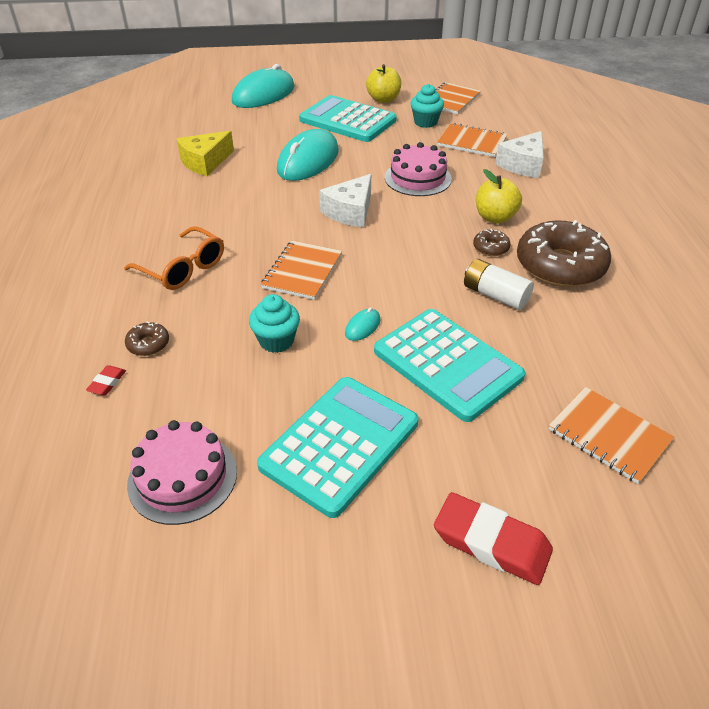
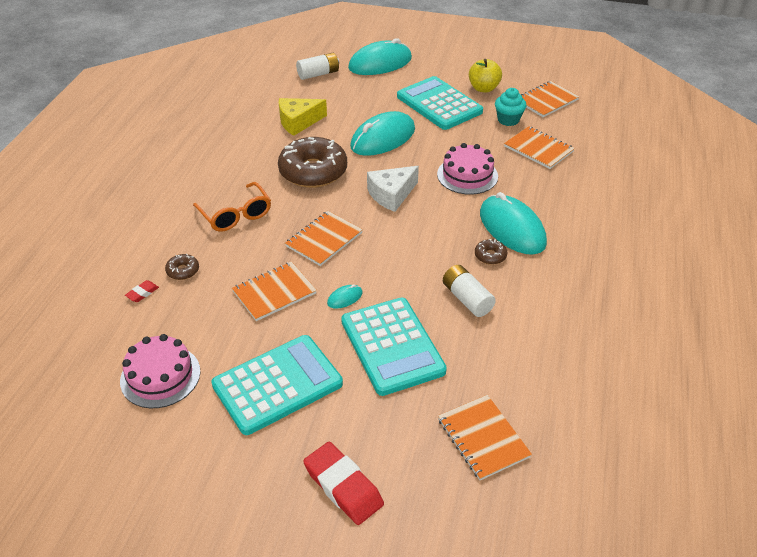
camera: 20 degrees right, 0 degrees up
turquoise cupcake [249,294,300,353] -> orange notebook [232,262,317,321]
yellow apple [476,169,522,224] -> turquoise mouse [480,192,547,255]
white cheese [495,131,544,178] -> none
brown donut [517,220,611,287] -> brown donut moved to [278,137,347,188]
none -> white battery [296,53,339,80]

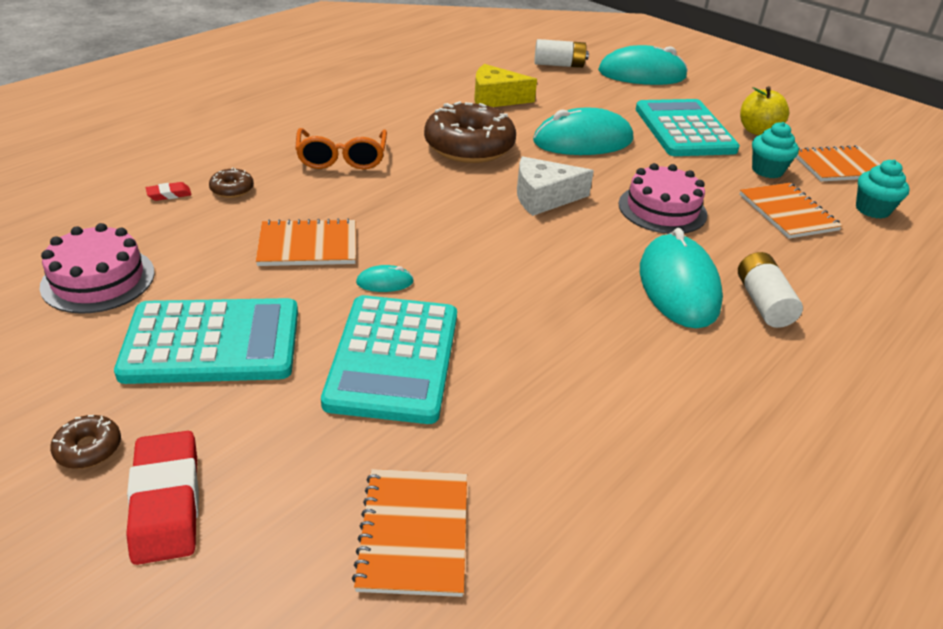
camera: 25 degrees right, 5 degrees down
orange notebook [285,211,363,266] -> none
white battery [443,265,496,317] -> white battery moved to [738,252,803,328]
brown donut [475,239,507,265] -> brown donut moved to [50,415,121,469]
none -> turquoise cupcake [856,160,909,219]

